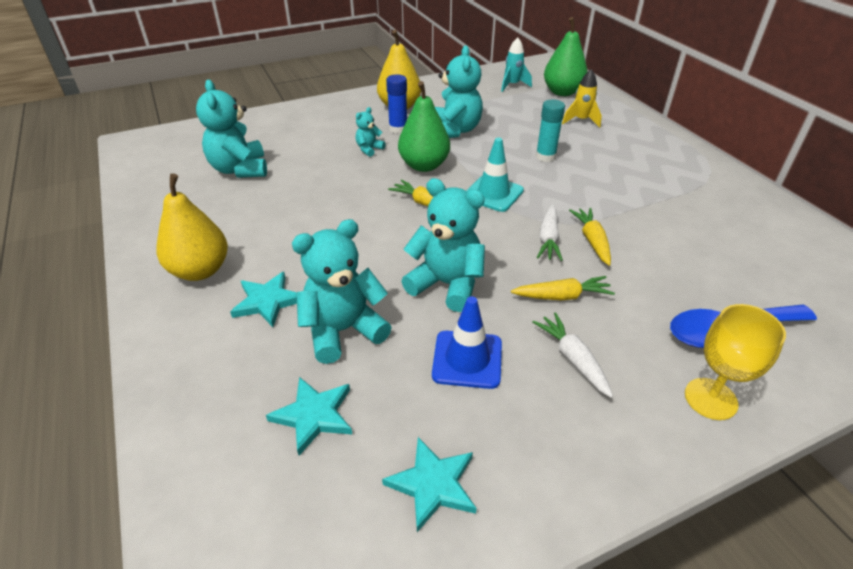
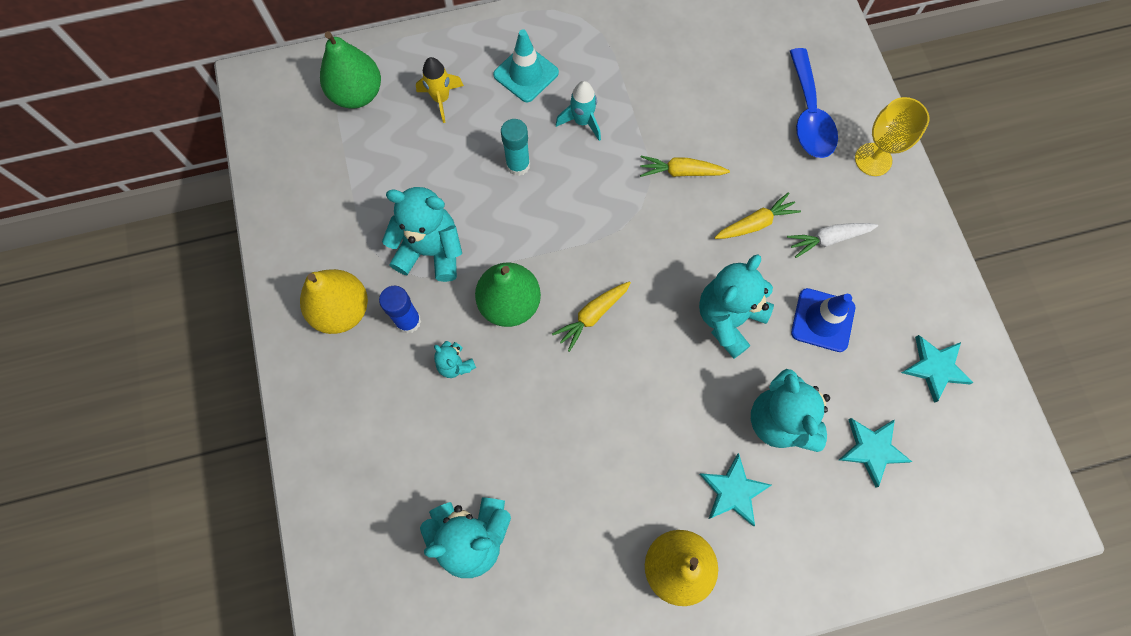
camera: 80 degrees left, 30 degrees up
turquoise traffic cone [467,138,524,212] -> turquoise traffic cone moved to [493,29,559,102]
turquoise rocket [501,37,532,92] -> turquoise rocket moved to [556,81,601,141]
yellow carrot [511,276,615,300] -> yellow carrot turned 60 degrees clockwise [714,192,801,239]
white carrot [537,204,563,261] -> none

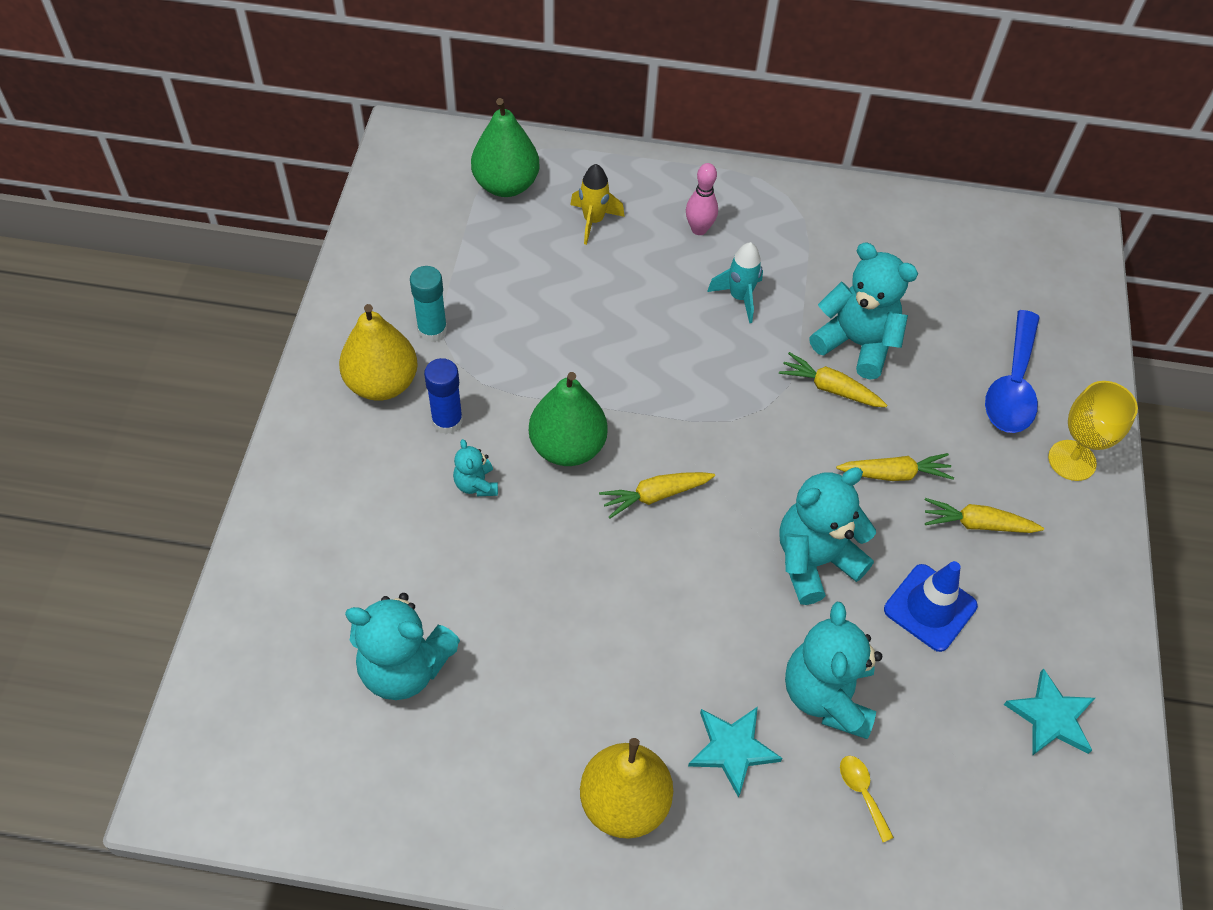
camera: 20 degrees right, 15 degrees down
turquoise teddy bear [382,187,462,282] -> turquoise teddy bear moved to [809,243,918,380]
turquoise traffic cone [493,29,559,102] -> pink bowling pin [686,163,718,235]
turquoise glue stick [501,119,530,176] -> turquoise glue stick moved to [410,266,447,342]
white carrot [787,223,878,258] -> yellow carrot [925,498,1044,533]
turquoise star [839,418,912,487] -> none
none -> yellow spoon [840,756,894,842]

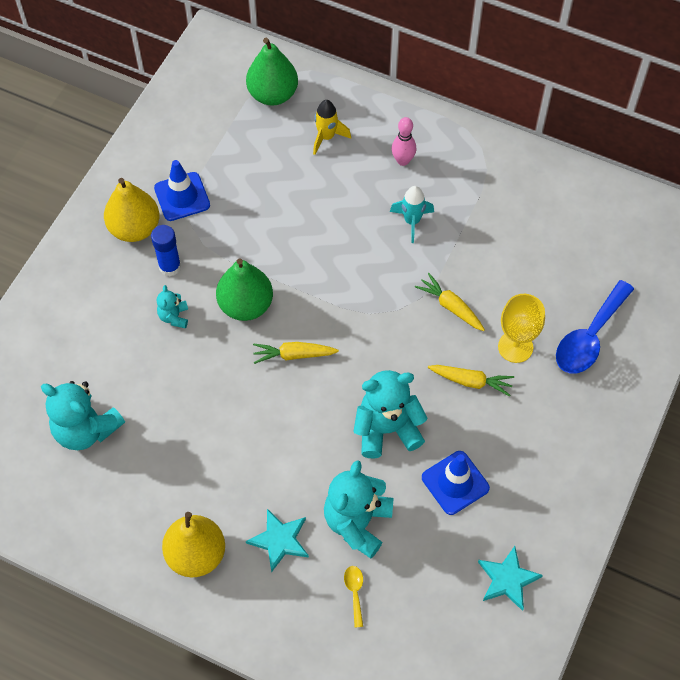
camera: 20 degrees right, 5 degrees up
turquoise glue stick [410,266,447,342] -> blue traffic cone [154,160,210,221]
turquoise teddy bear [809,243,918,380] -> none
yellow carrot [925,498,1044,533] -> none
yellow goblet [1048,381,1138,481] -> yellow goblet moved to [498,294,545,363]

